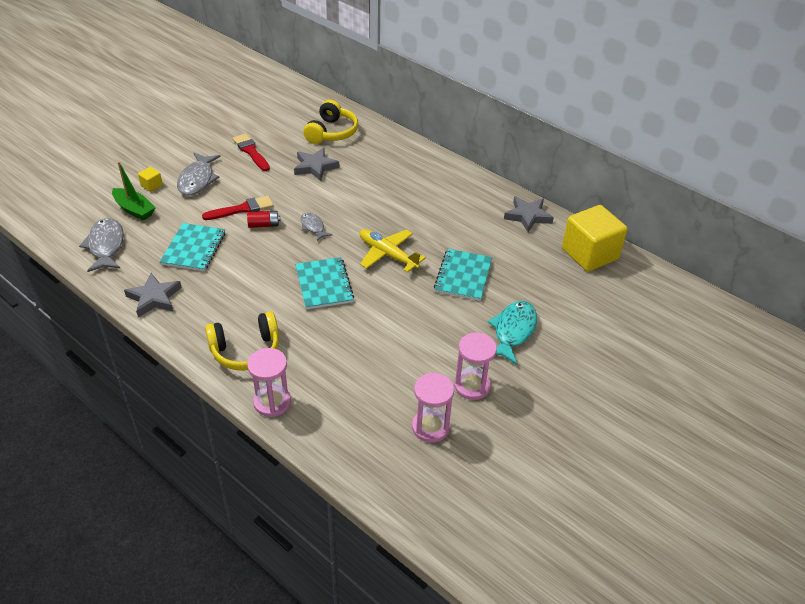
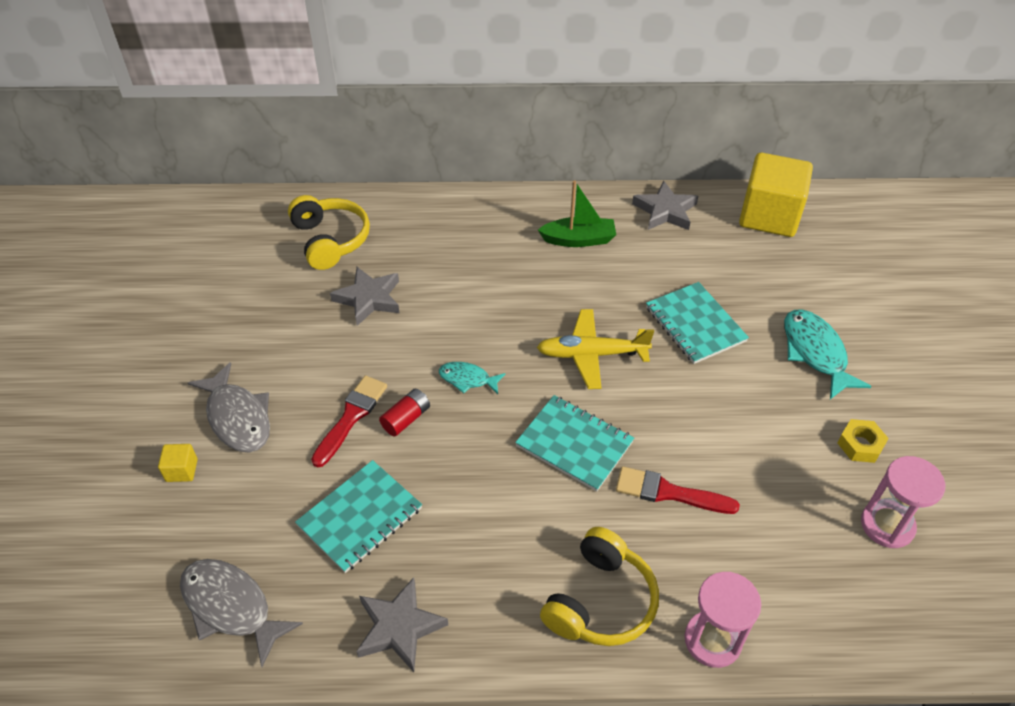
camera: 40 degrees left, 5 degrees up
green boat [112,161,156,221] -> green boat moved to [538,180,616,247]
turquoise notebook [160,223,225,271] -> turquoise notebook turned 75 degrees clockwise [295,460,422,573]
red brush [233,134,270,171] -> red brush moved to [616,466,740,514]
grey fish [301,212,332,241] -> turquoise fish [439,362,506,394]
pink hourglass [454,333,497,400] -> yellow nut [838,419,889,463]

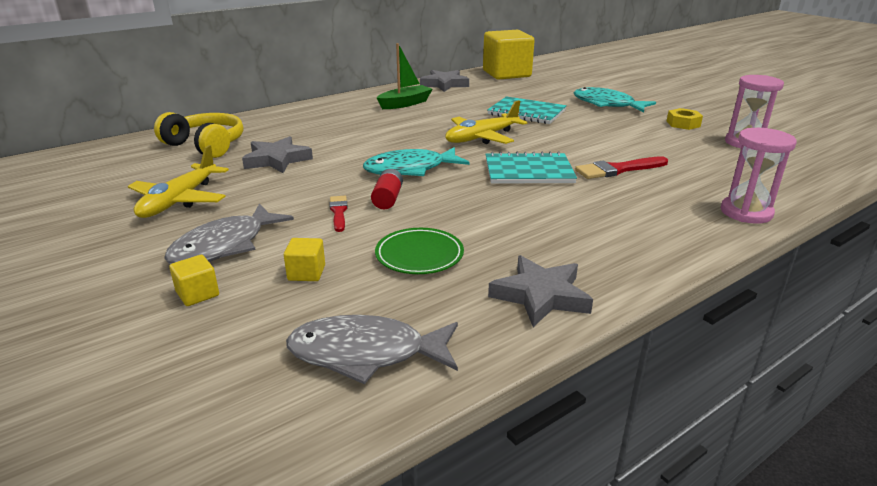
camera: 35 degrees left, 20 degrees down
grey fish [188,362,270,453] -> grey fish turned 105 degrees clockwise [164,203,294,264]
turquoise notebook [295,460,422,573] -> green plate [375,228,464,274]
red brush [311,375,387,468] -> red brush [329,196,348,232], size x0.61
turquoise fish [439,362,506,394] -> turquoise fish [363,147,470,176], size x1.73
yellow headphones [540,527,659,646] -> none
none -> yellow plane [128,145,229,218]
none -> yellow cube [284,238,325,281]

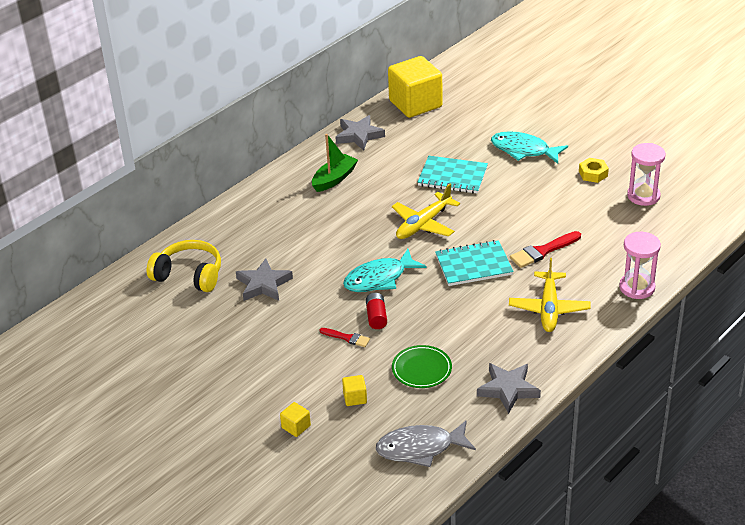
camera: 10 degrees left, 10 degrees up
yellow plane [128,145,229,218] -> yellow plane moved to [509,258,591,332]
grey fish [164,203,294,264] -> none
red brush [329,196,348,232] -> red brush turned 135 degrees clockwise [319,328,370,347]

